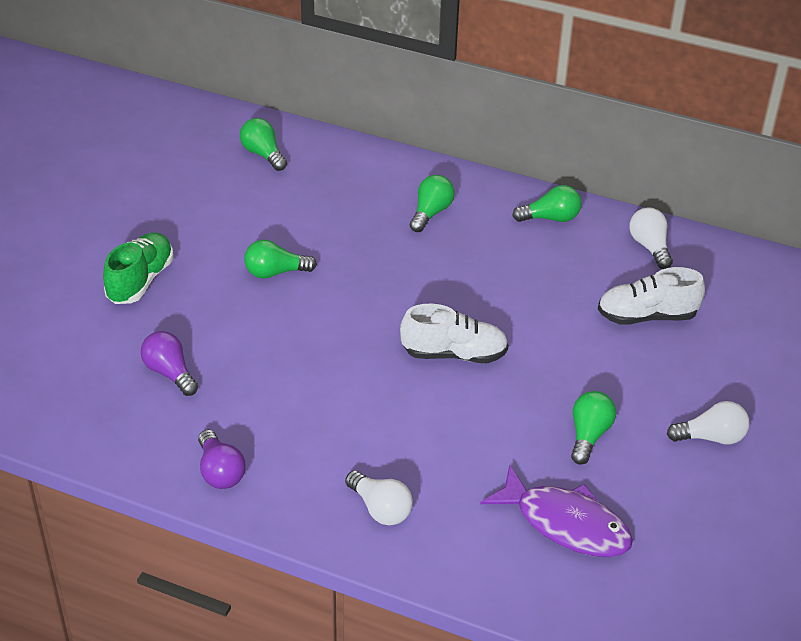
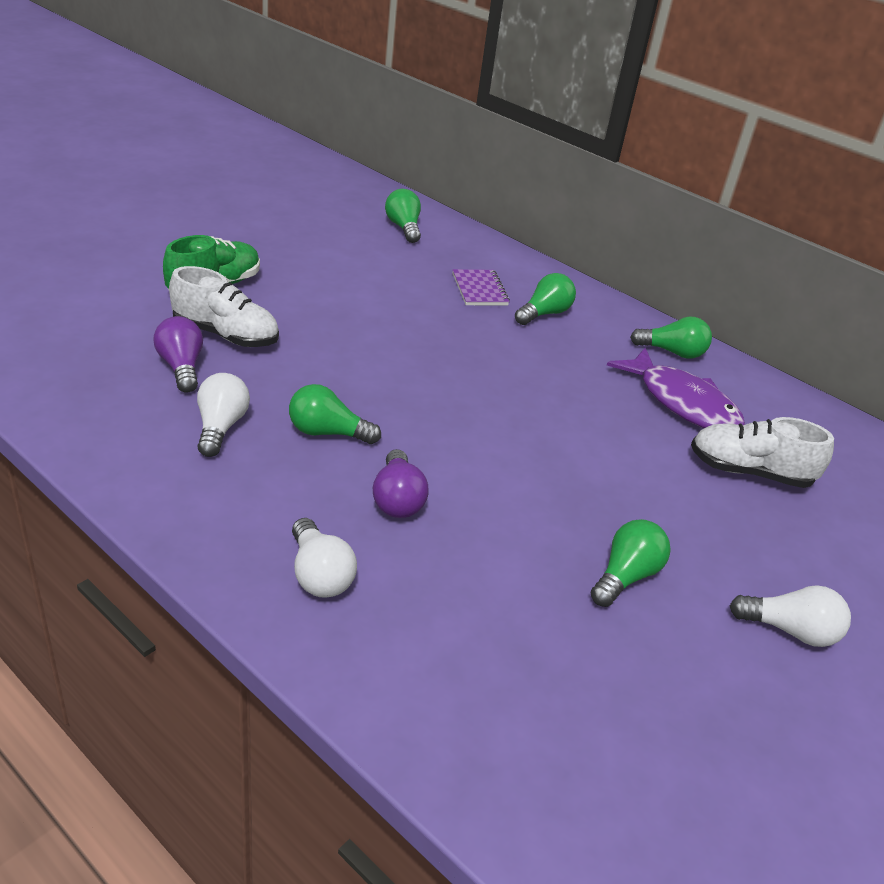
camera: 15 degrees right, 5 degrees down
purple light bulb [198,430,245,489] -> purple light bulb moved to [373,449,429,518]
green light bulb [244,240,317,279] -> green light bulb moved to [289,384,381,444]
white shoe [400,304,508,363] -> white shoe moved to [169,266,279,347]
purple fish [480,465,633,557] -> purple fish moved to [607,348,745,428]
white light bulb [629,208,673,269] -> white light bulb moved to [197,373,250,457]
none -> purple notebook [452,269,510,305]

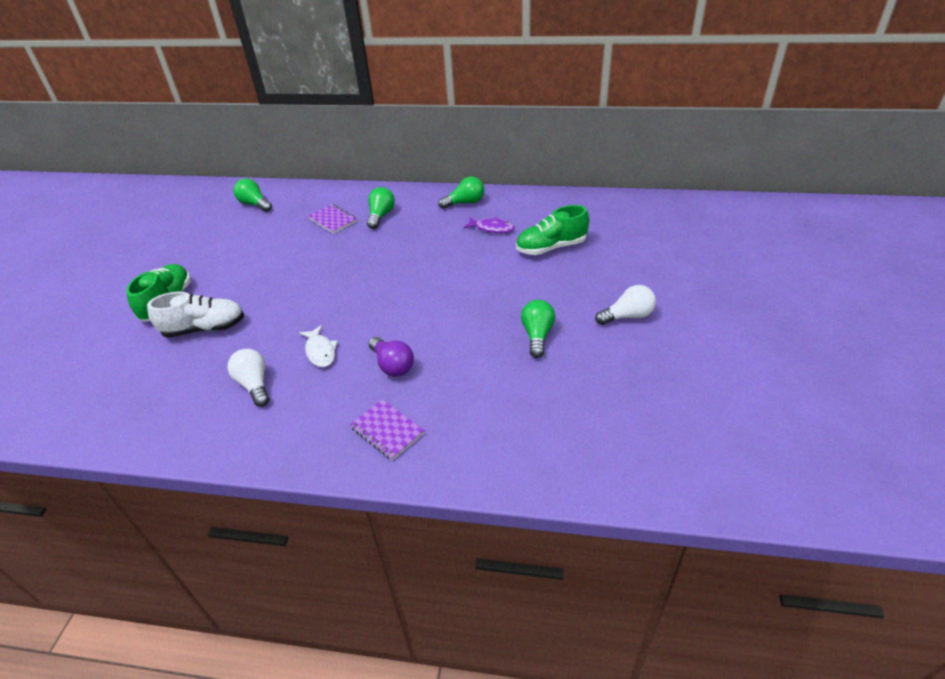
camera: 25 degrees left, 5 degrees up
purple light bulb [153,316,203,392] -> none
green light bulb [289,384,381,444] -> white fish [299,325,338,367]
white light bulb [292,518,357,598] -> purple notebook [350,399,425,460]
purple fish [607,348,745,428] -> purple fish [463,217,515,233], size x0.55
white shoe [691,417,834,488] -> green shoe [516,205,589,255]

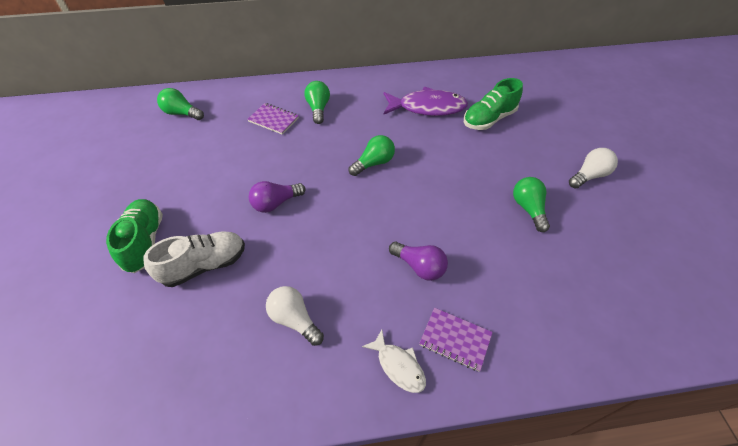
camera: 20 degrees left, 10 degrees up
white fish [299,325,338,367] -> white fish moved to [362,329,426,393]
green light bulb [438,176,484,209] -> green light bulb moved to [349,135,395,176]
purple fish [463,217,515,233] -> purple fish [384,87,468,116], size x1.82
none -> purple light bulb [249,181,305,213]

